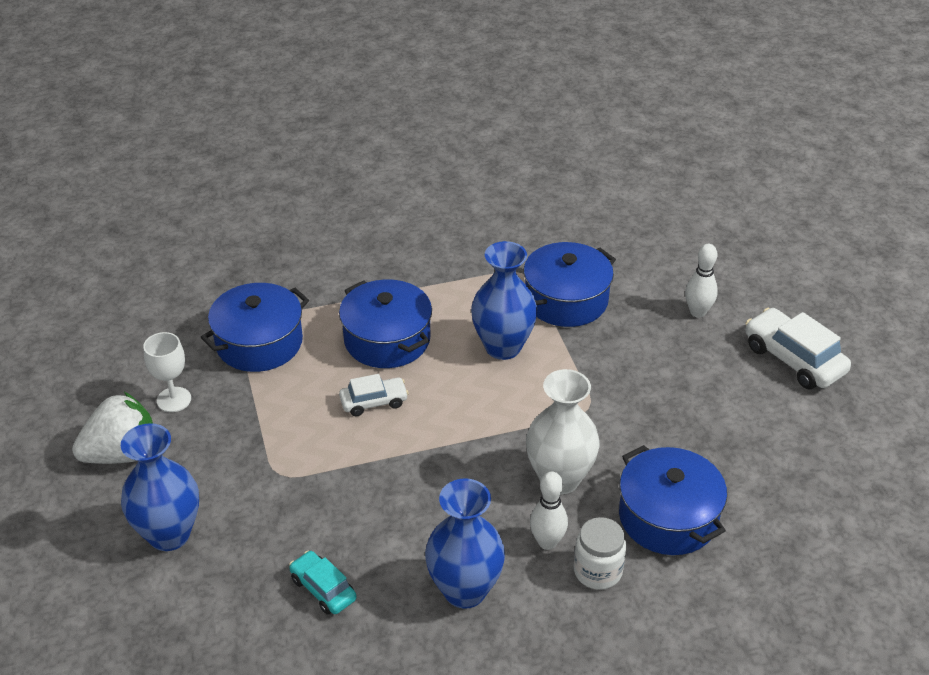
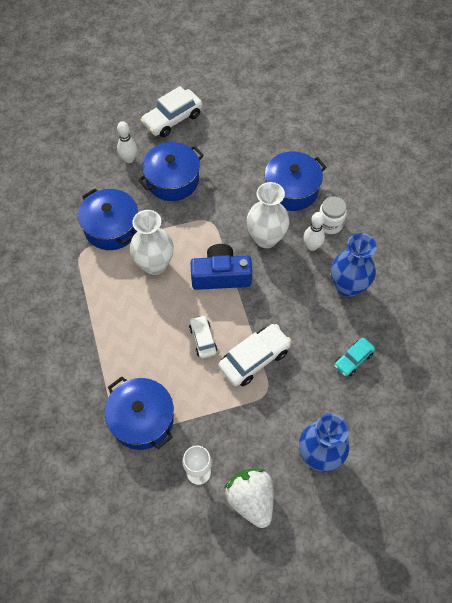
camera: 90 degrees left, 20 degrees up
blue pot [339,279,432,368] -> blue pot moved to [138,142,204,201]
blue vase [471,241,537,360] -> white vase [130,210,174,275]
none -> blue camera [190,244,252,290]
none -> white car [218,324,292,386]

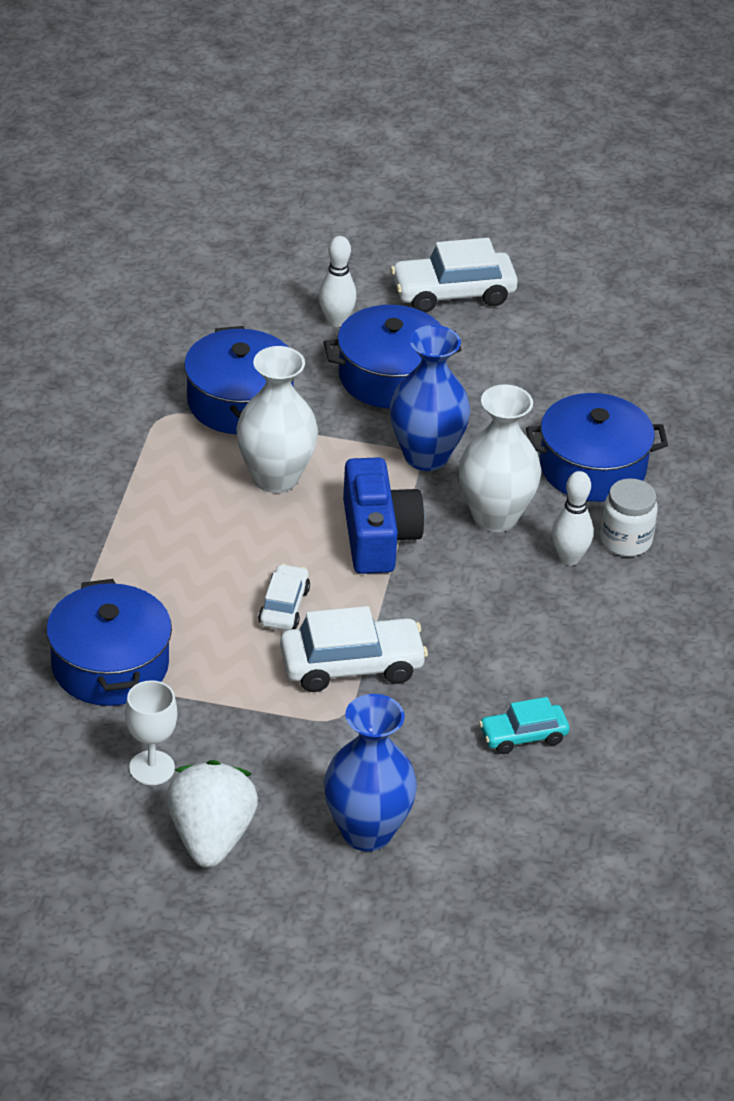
camera: 25 degrees right, 20 degrees down
blue camera [190,244,252,290] -> blue camera turned 60 degrees clockwise [343,457,425,574]
blue vase [331,233,377,297] -> blue vase moved to [390,325,470,471]

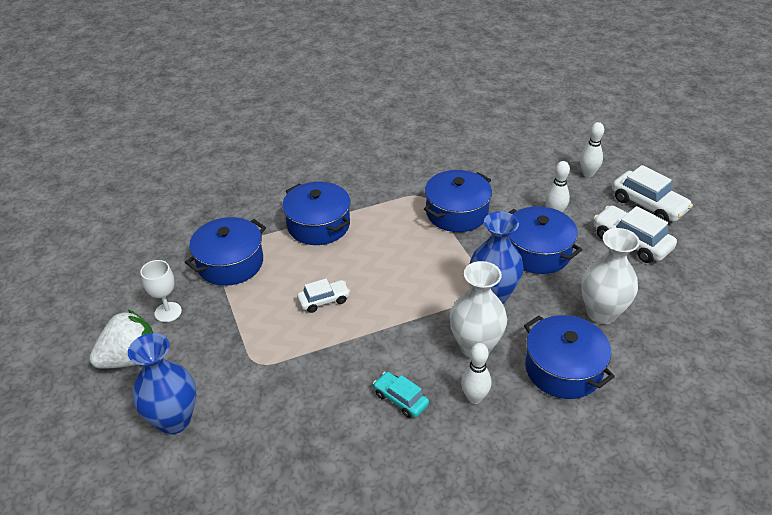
camera: 60 degrees right, 0 degrees up
white vase [236,346,318,493] -> white vase moved to [581,228,640,324]
white car [280,606,428,692] -> white car moved to [612,165,693,222]
blue camera [343,457,425,574] -> none
turquoise car [479,697,569,754] -> turquoise car moved to [373,372,429,418]
white jar [600,478,658,557] -> none
none -> blue pot [282,182,351,245]
none -> white bowling pin [580,122,604,177]

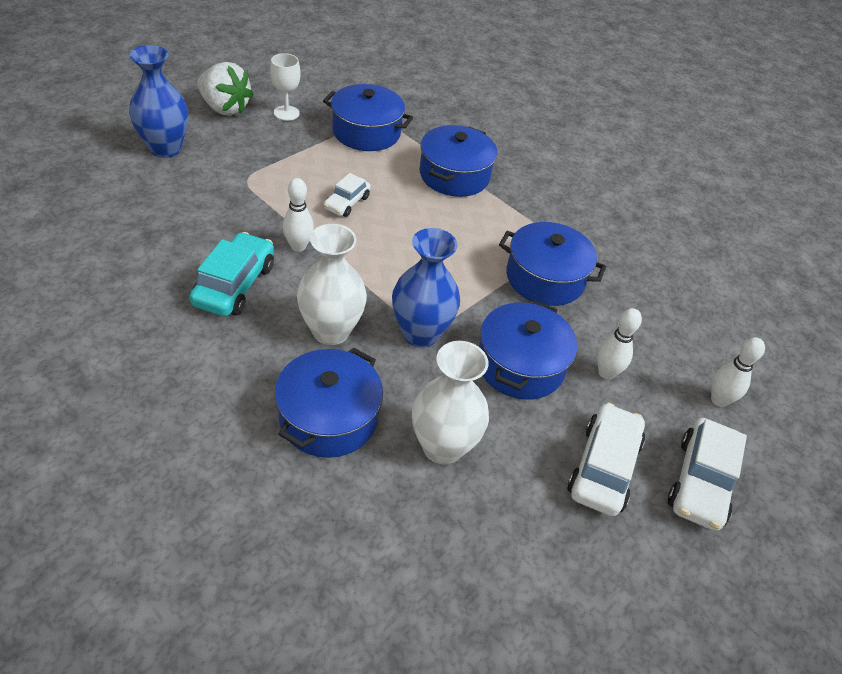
camera: 60 degrees right, 5 degrees up
white car [297,279,350,313] -> white car turned 75 degrees clockwise [324,173,370,217]
turquoise car [373,372,429,418] -> turquoise car [190,232,274,316], size x1.67
white bowling pin [461,343,491,404] -> white bowling pin moved to [283,178,314,252]

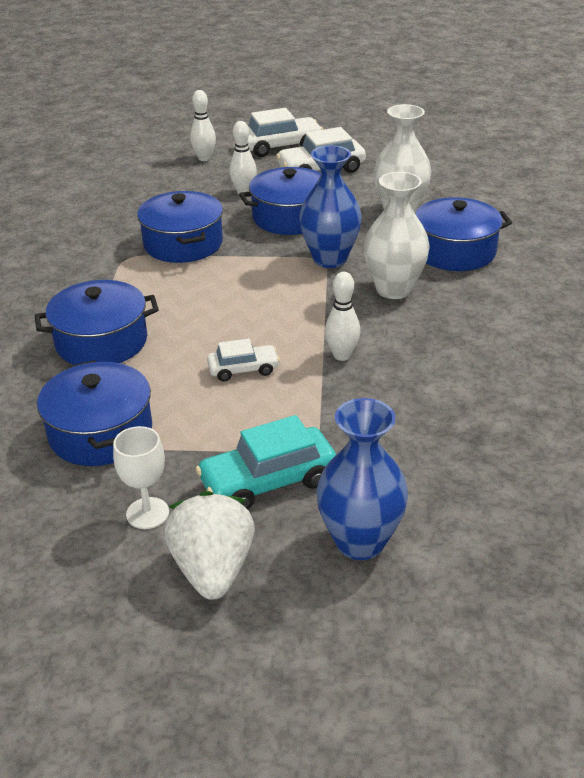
camera: 125 degrees left, 10 degrees down
turquoise car [190,232,274,316] -> turquoise car moved to [195,415,336,510]

